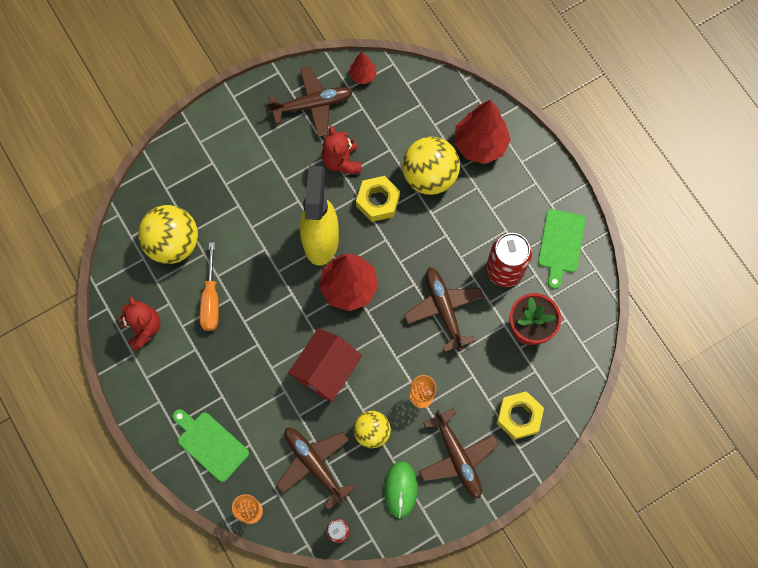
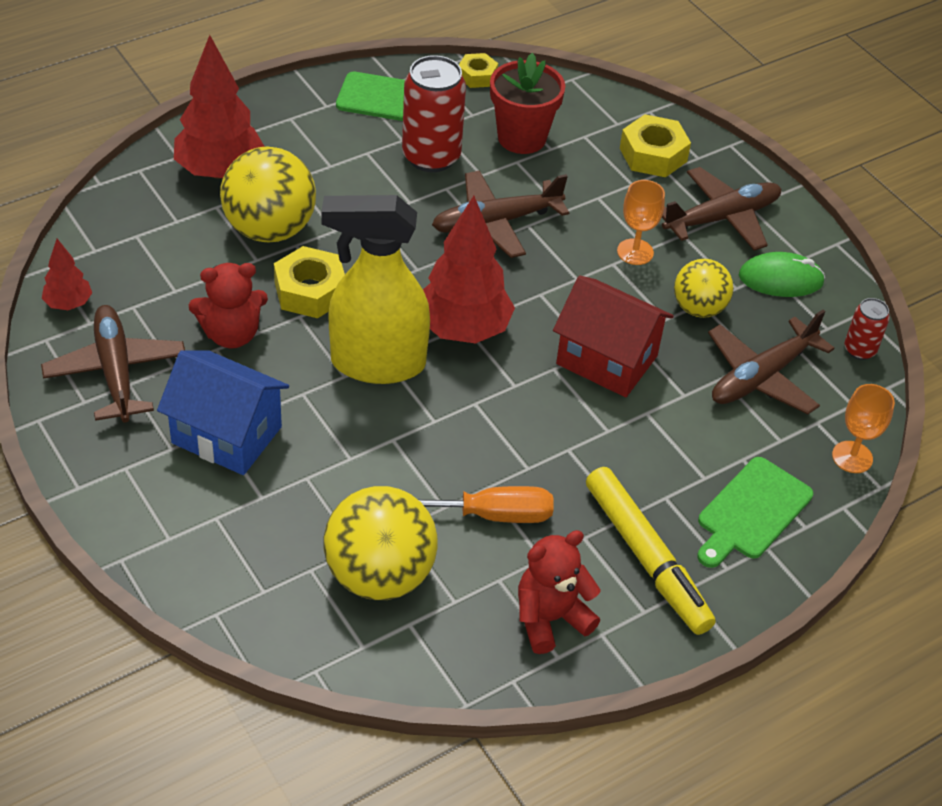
camera: 95 degrees left, 25 degrees down
none -> blue house [157,350,289,475]
none -> yellow nut [459,53,498,88]
none -> yellow marker [586,467,716,635]

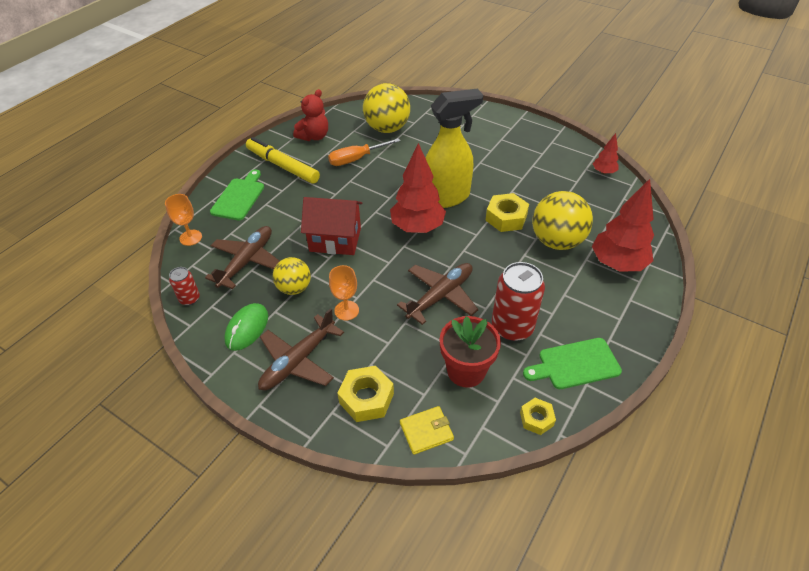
camera: 160 degrees right, 0 degrees up
brown plane [41,305,185,423] -> none
blue house [157,350,289,475] -> none
red teddy bear [189,263,268,348] -> none
green mouse [739,252,825,297] -> green mouse turned 45 degrees counterclockwise [224,303,268,351]
none -> yellow wallet [400,406,454,455]

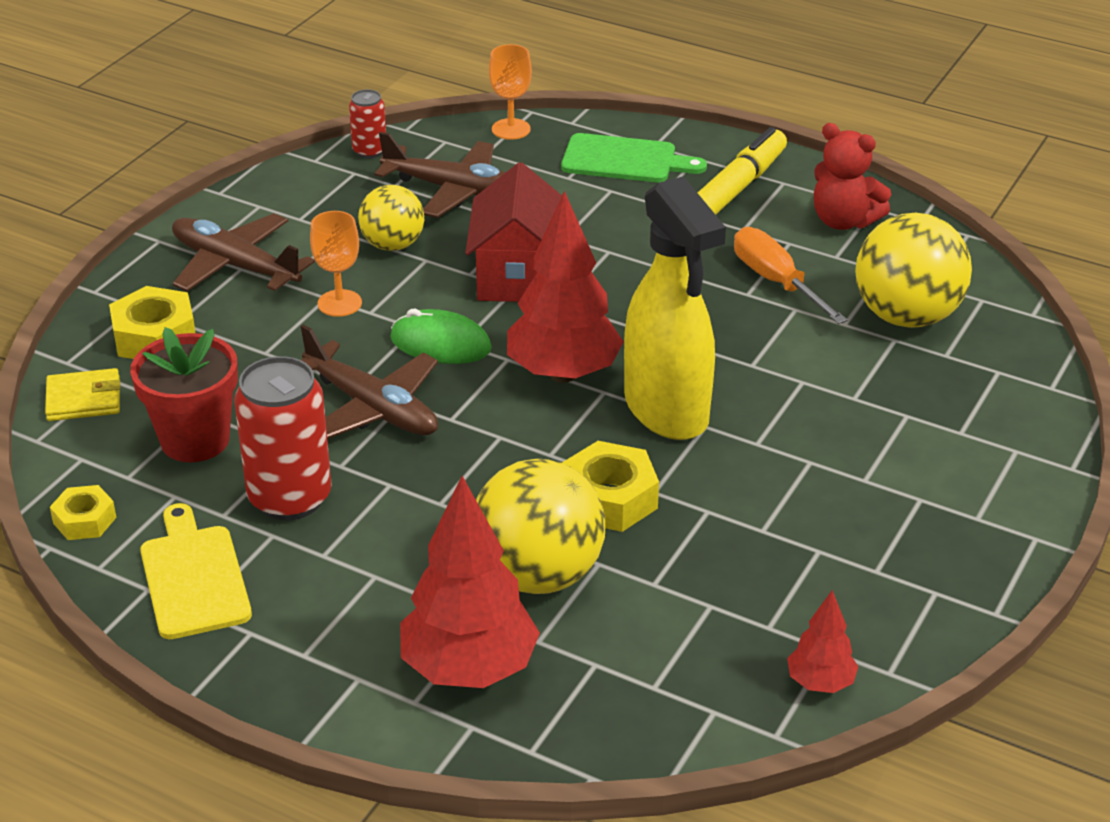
camera: 85 degrees right, 10 degrees down
green mouse [224,303,268,351] -> green mouse moved to [390,309,492,364]
yellow wallet [400,406,454,455] -> yellow wallet turned 75 degrees counterclockwise [45,368,120,421]
green cutting board [523,338,622,389] -> yellow cutting board [140,503,252,639]

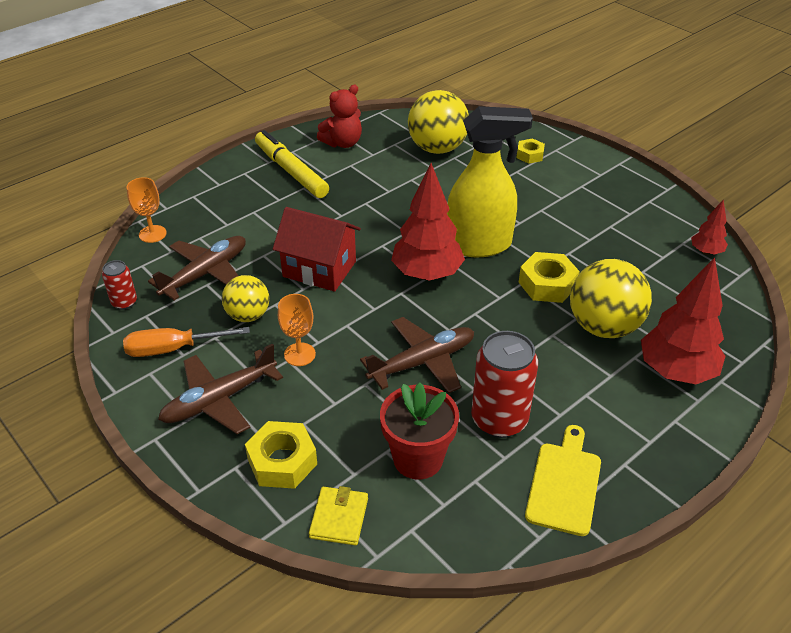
camera: 70 degrees left, 5 degrees up
yellow nut [50,485,116,540] -> yellow nut moved to [516,138,545,164]
yellow cutting board [140,503,252,639] -> yellow cutting board turned 105 degrees clockwise [525,425,601,536]
green mouse [390,309,492,364] -> none
green cutting board [561,133,707,182] -> none
orange screwdriver [734,227,847,324] -> orange screwdriver moved to [123,327,250,357]

